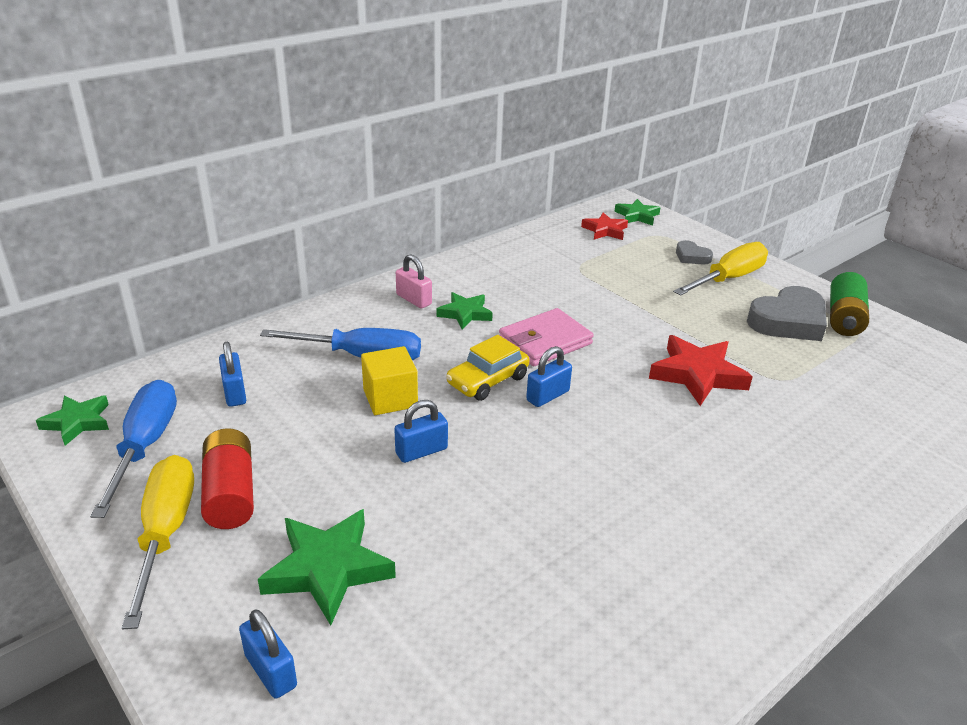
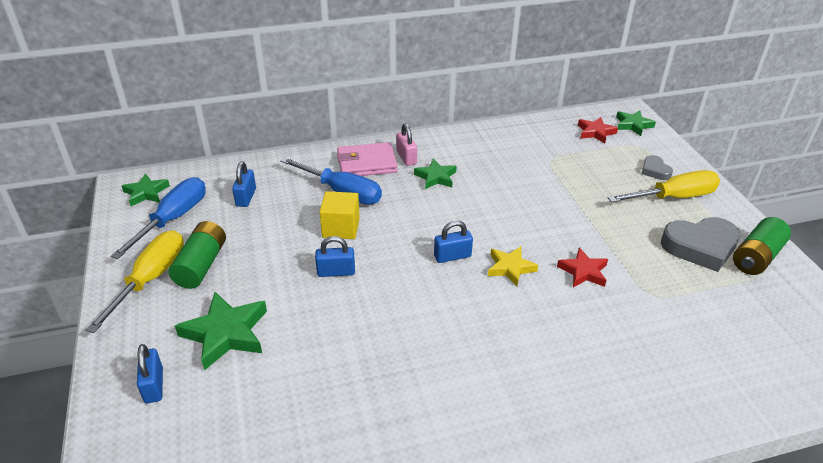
camera: 25 degrees right, 5 degrees up
red battery [201,428,254,529] -> green battery [168,221,226,289]
yellow car [446,335,529,401] -> none
pink wallet [499,308,594,366] -> pink wallet moved to [337,142,398,176]
red star [649,335,753,406] -> red star [557,248,608,287], size x0.62
none -> yellow star [488,246,538,286]

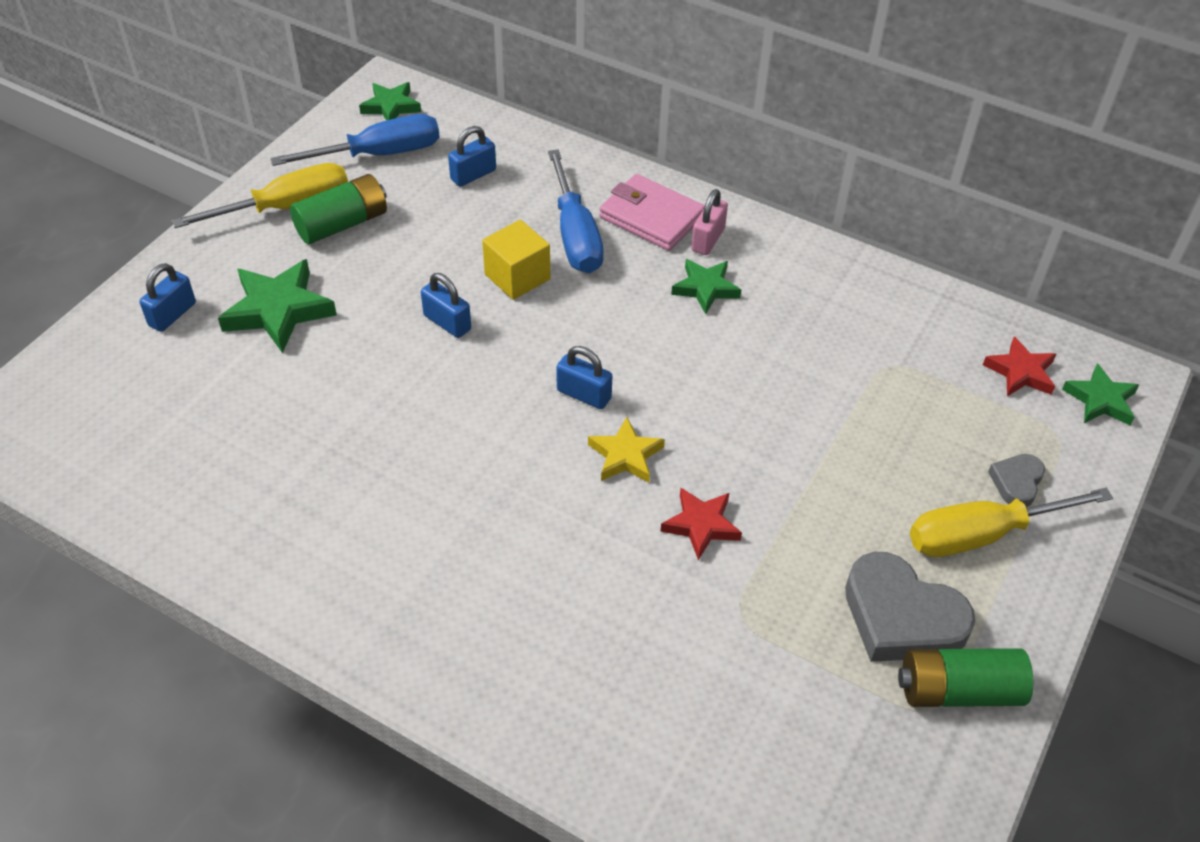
camera: 45 degrees right, 10 degrees up
yellow screwdriver [608,170,720,203] -> yellow screwdriver turned 135 degrees clockwise [910,488,1113,557]

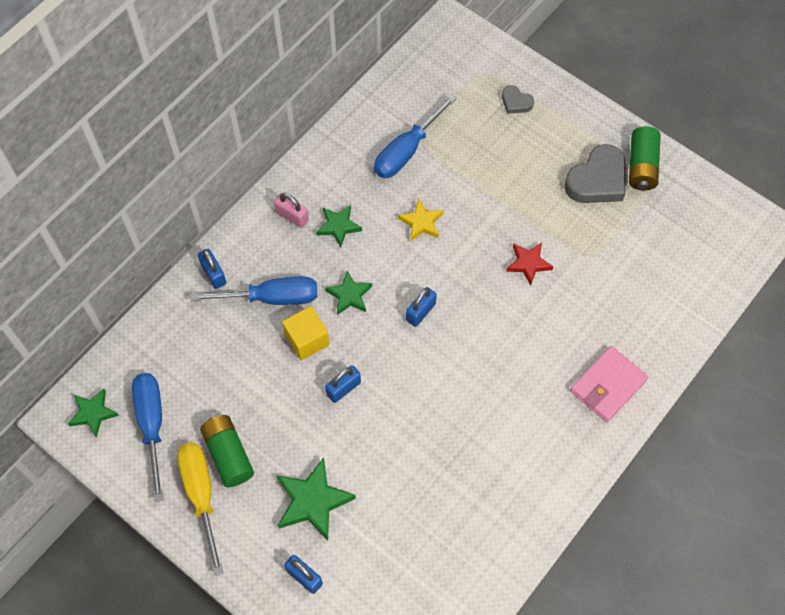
camera: 80 degrees left, 15 degrees up
blue padlock [448,126,496,187] -> blue padlock moved to [198,249,226,289]
yellow star [588,417,665,483] -> yellow star moved to [398,198,443,242]
pink wallet [599,174,705,251] -> pink wallet moved to [570,346,648,422]
yellow screwdriver [910,488,1113,557] -> none
red star [983,336,1056,396] -> none
green star [1062,363,1139,425] -> green star moved to [325,271,372,315]
none -> blue screwdriver [374,94,457,178]

